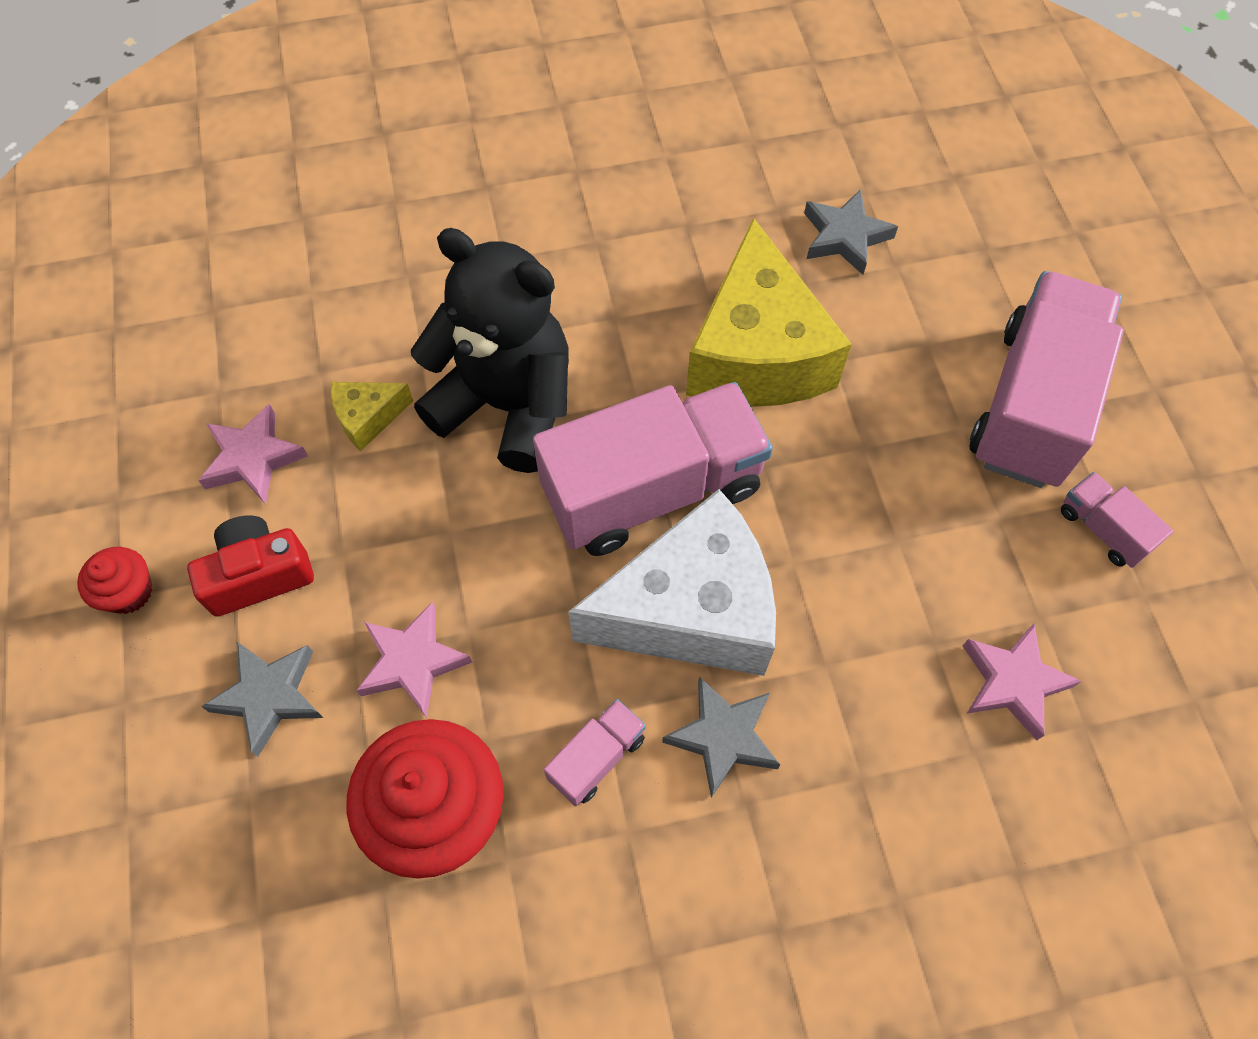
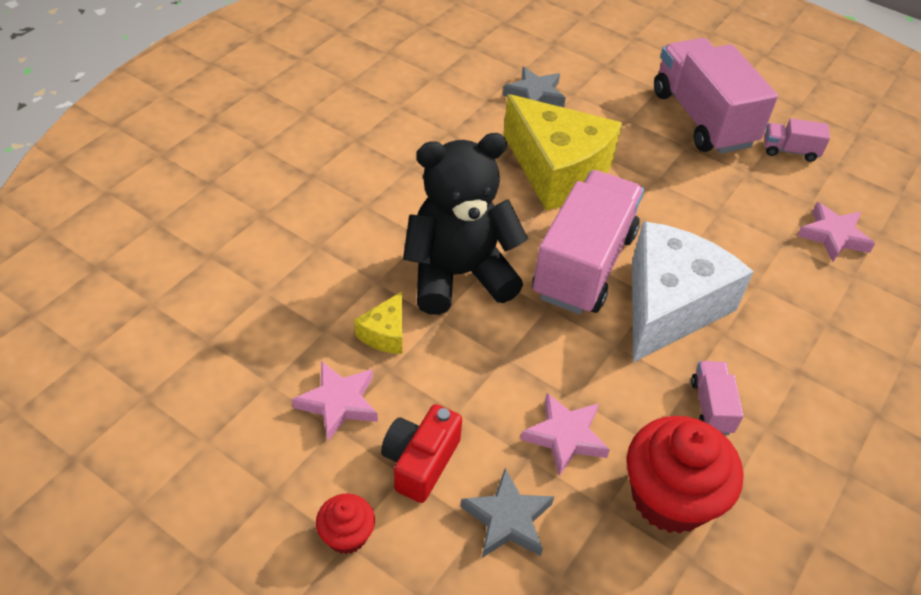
camera: 45 degrees left, 15 degrees down
grey star [662,676,780,798] -> none

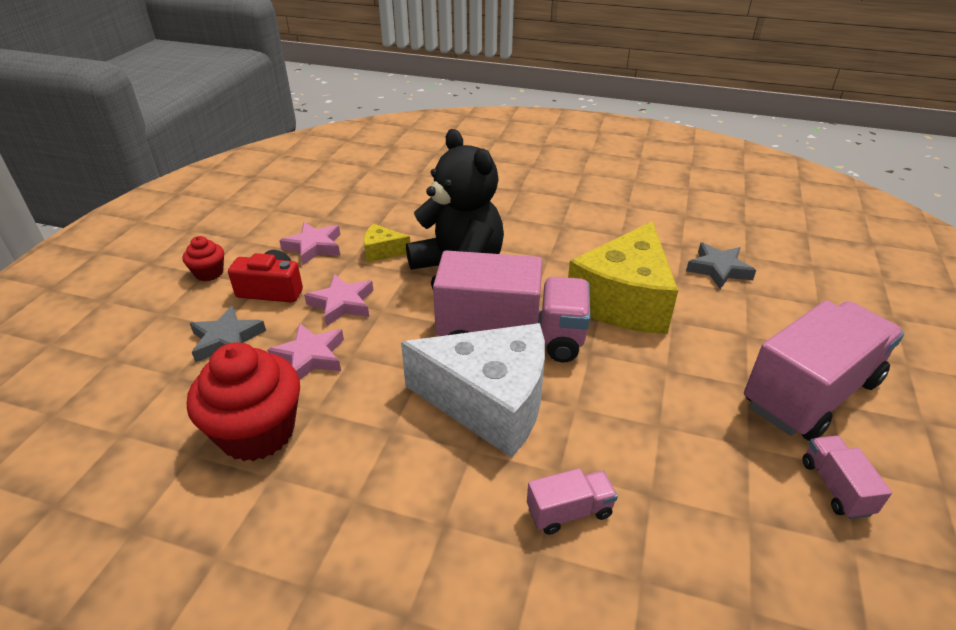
camera: 75 degrees right, 10 degrees down
pink truck [691,361,744,435] -> pink truck moved to [527,468,618,535]
pink star [797,202,875,262] -> pink star moved to [304,274,374,326]

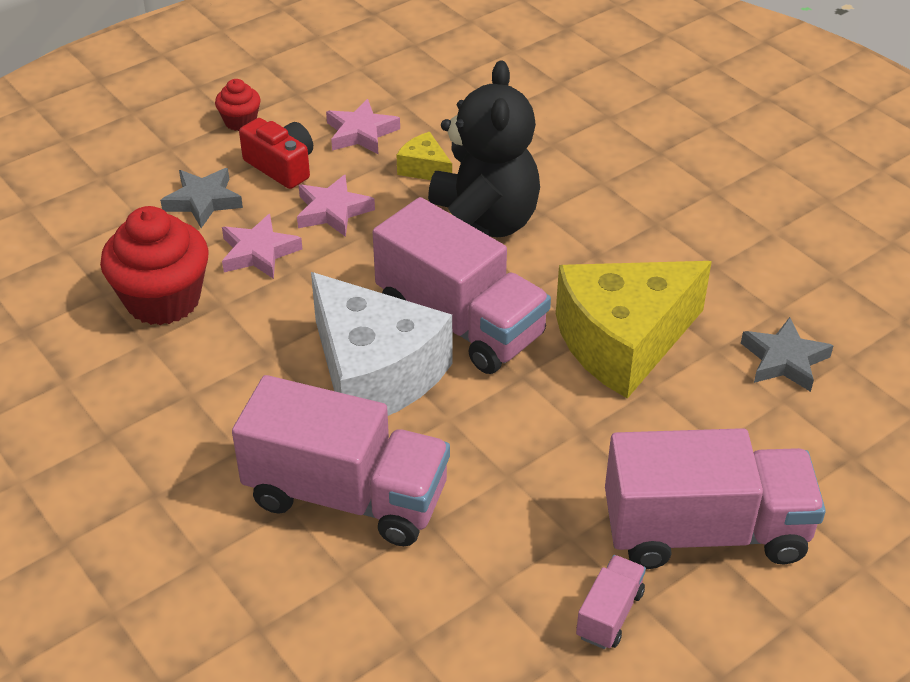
camera: 35 degrees right, 5 degrees up
pink truck [527,468,618,535] -> pink truck [232,375,450,546], size x2.30

